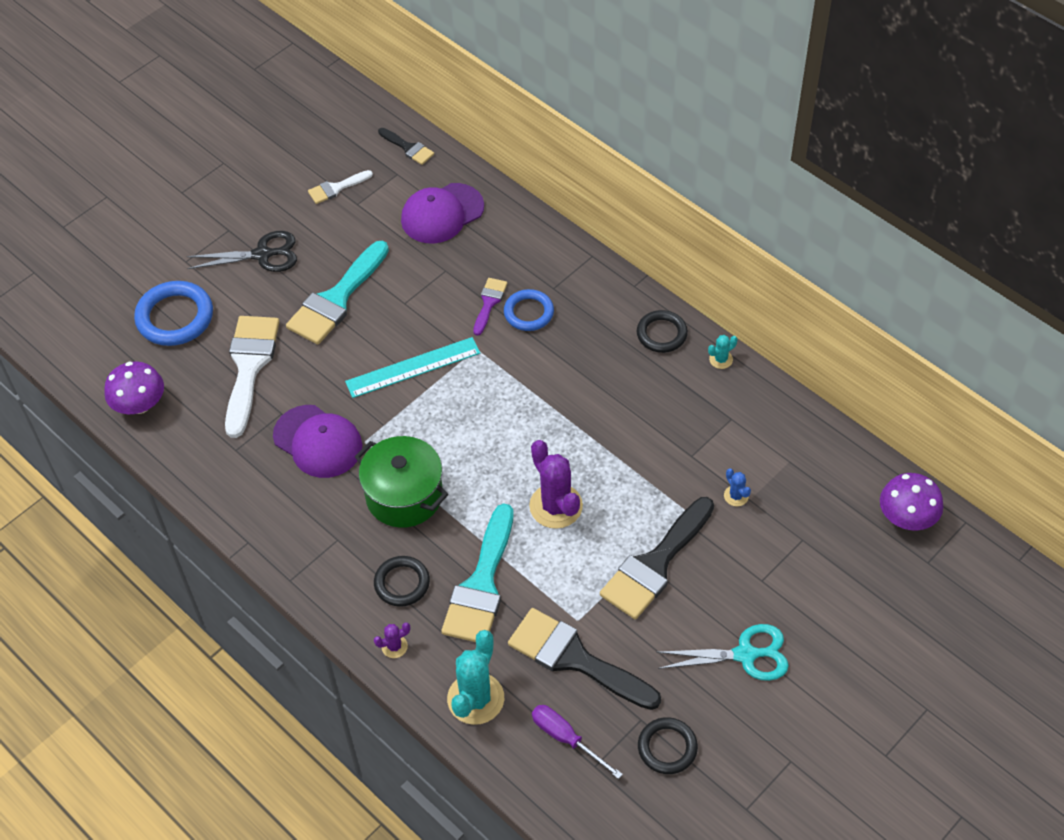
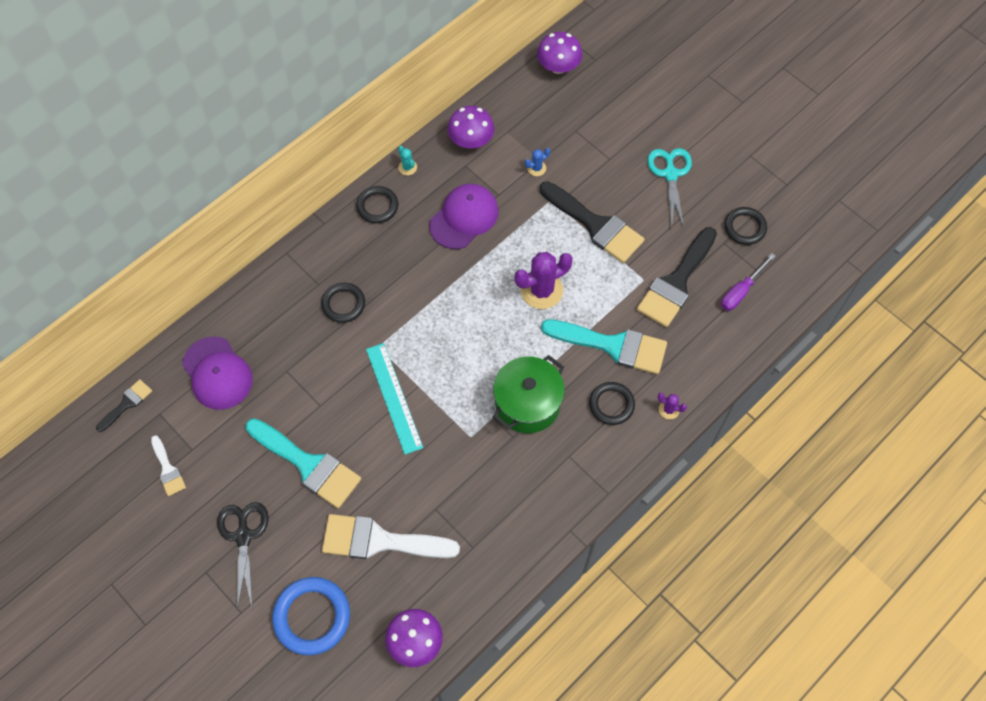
camera: 90 degrees left, 10 degrees up
purple cap [273,405,362,478] -> purple cap moved to [429,184,499,249]
purple cactus [374,622,410,658] -> purple cactus turned 45 degrees counterclockwise [657,393,687,419]
turquoise cactus [447,630,504,725] -> none
purple brush [473,278,507,336] -> none
blue ring [504,289,554,331] -> black ring [321,283,365,323]
none -> purple mushroom [448,106,494,148]

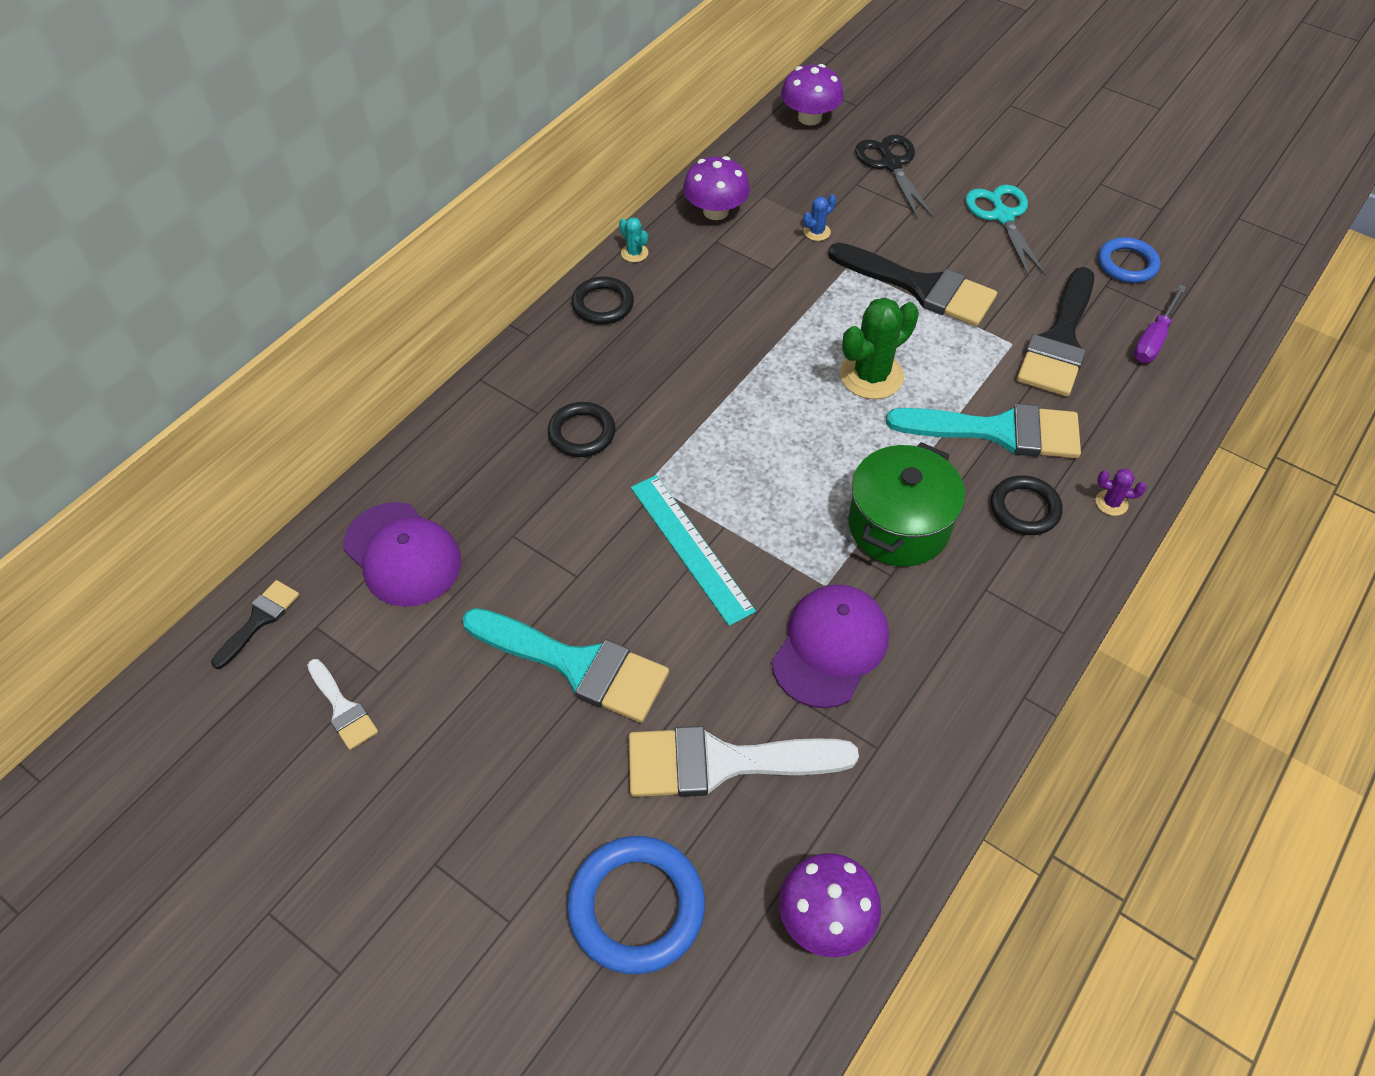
camera: 10 degrees left, 10 degrees down
black scissors [217,502,269,610] -> black scissors moved to [855,135,934,219]
purple cap [429,184,499,249] -> purple cap moved to [772,584,889,708]
purple cactus [515,252,573,309] -> green cactus [840,298,919,399]
black ring [724,207,767,245] -> blue ring [1098,237,1160,283]

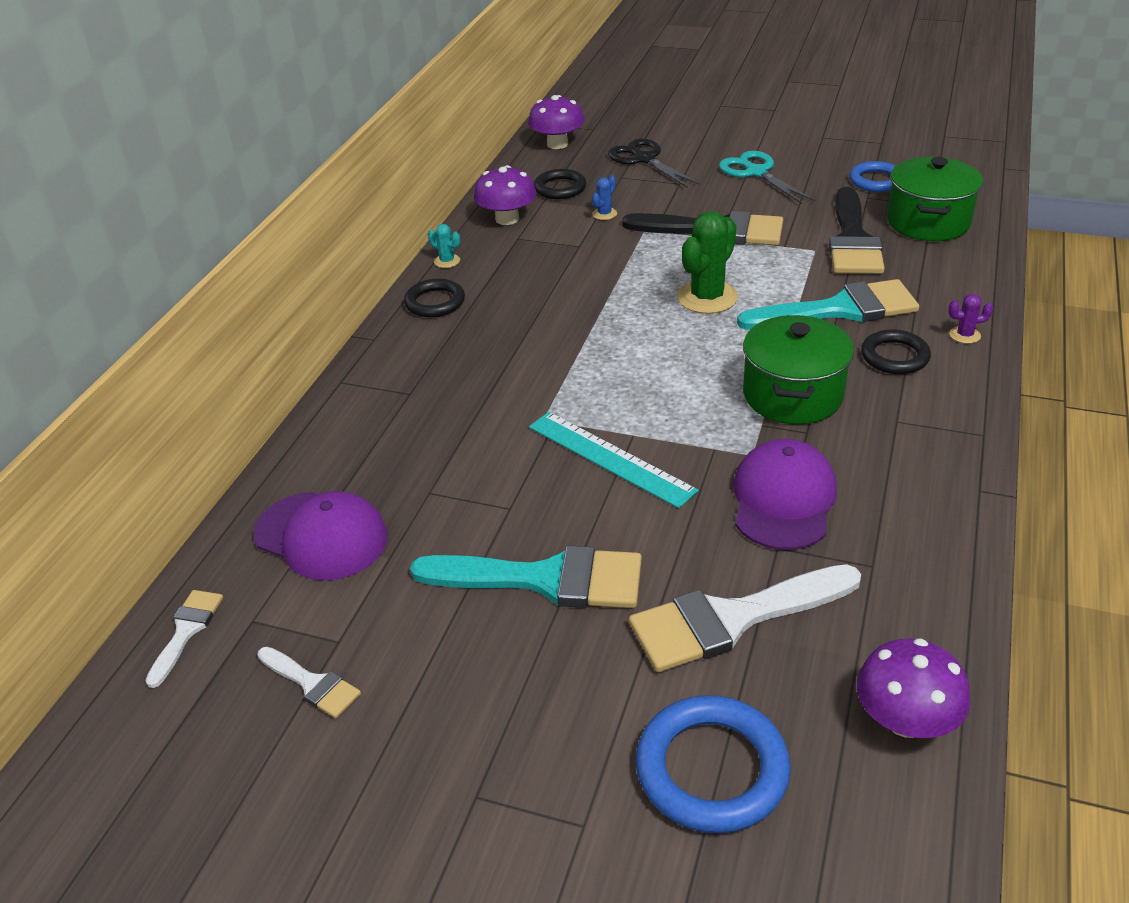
camera: 15 degrees left, 15 degrees down
black brush [211,580,299,669] -> white brush [145,590,223,688]
black ring [548,402,616,457] -> black ring moved to [534,169,586,199]
purple screwdriver [1134,285,1186,363] -> green pot [887,157,983,241]

